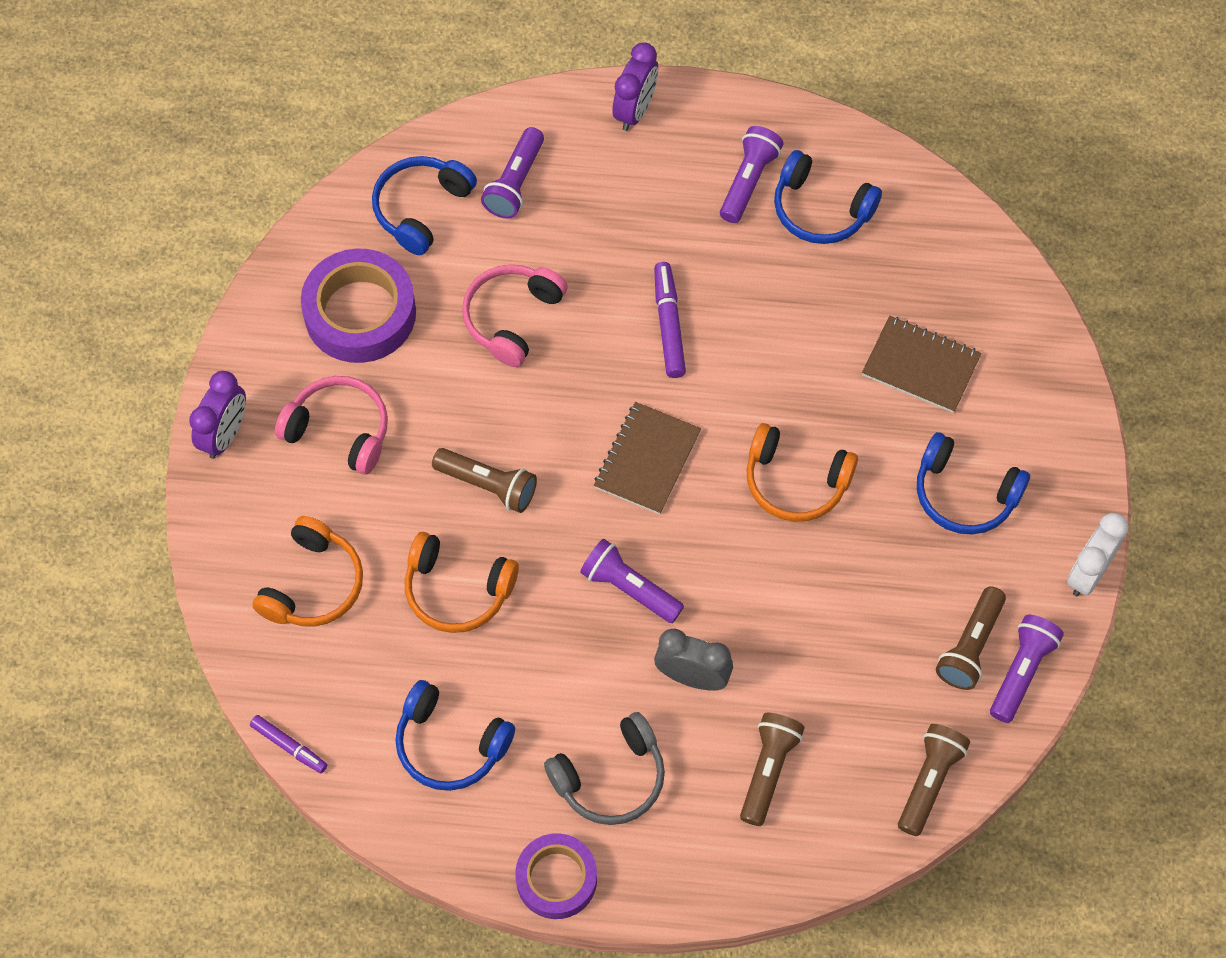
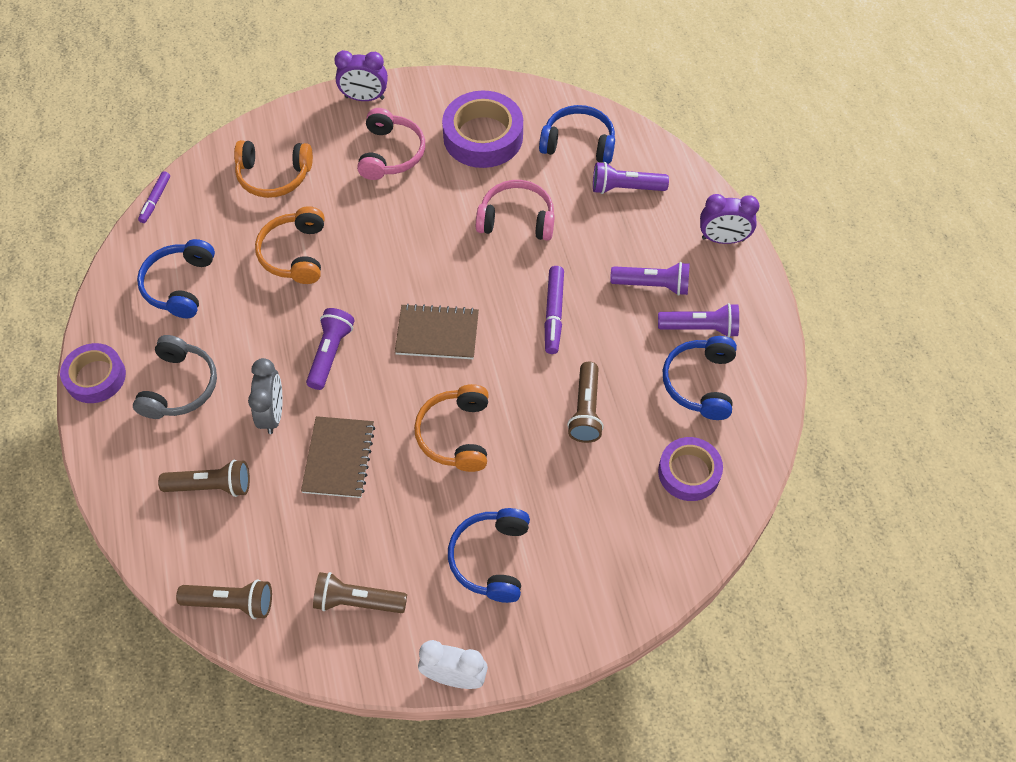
camera: 70 degrees right, 5 degrees down
brown flashlight [432,448,537,513] -> brown flashlight moved to [567,362,604,443]
grey headphones [544,712,665,825] -> grey headphones turned 120 degrees counterclockwise [133,335,217,419]
purple marker [654,262,686,378] -> purple marker turned 120 degrees clockwise [545,266,564,354]
brown notebook [862,316,982,413] -> brown notebook moved to [301,416,375,498]
purple flashlight [990,615,1064,723] -> purple flashlight moved to [610,262,690,296]
none -> purple tape [658,437,723,501]

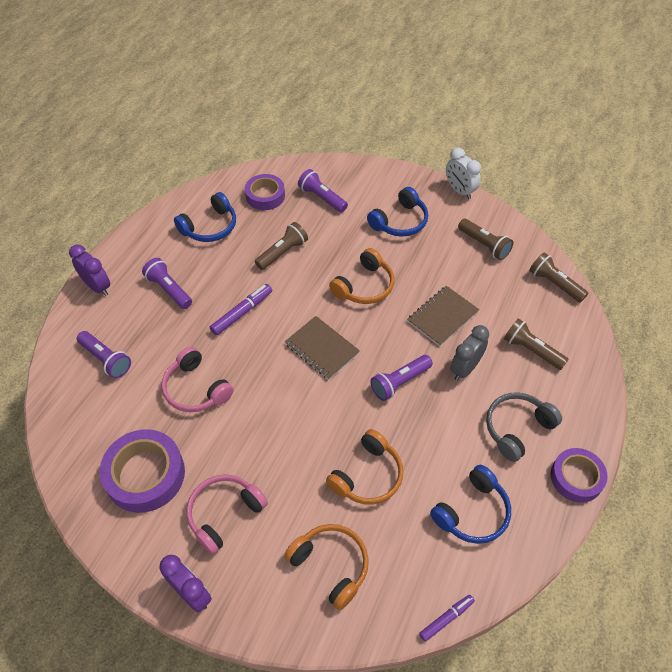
camera: 140 degrees left, 5 degrees down
blue headphones [539,105,615,164] -> none
purple flashlight [658,303,739,337] -> purple flashlight moved to [298,169,348,213]

